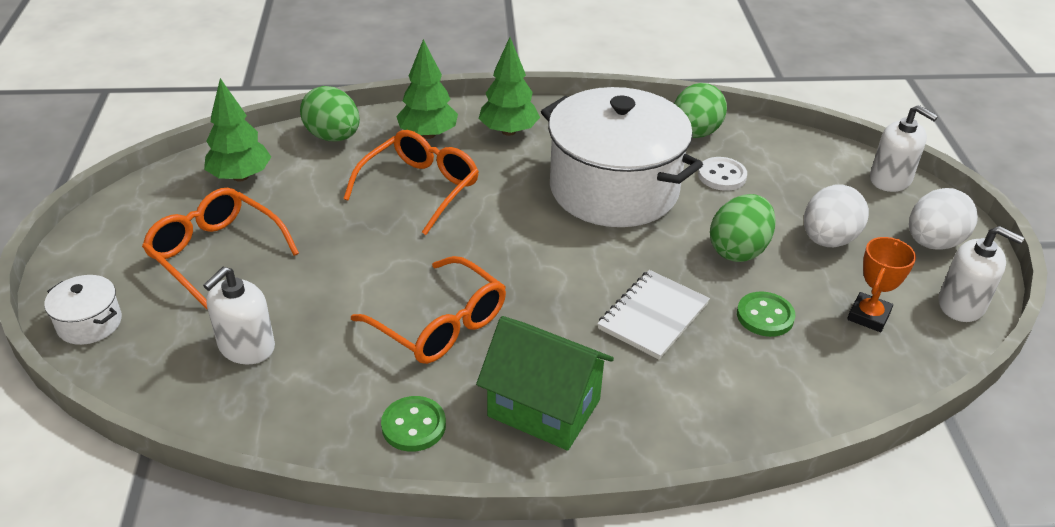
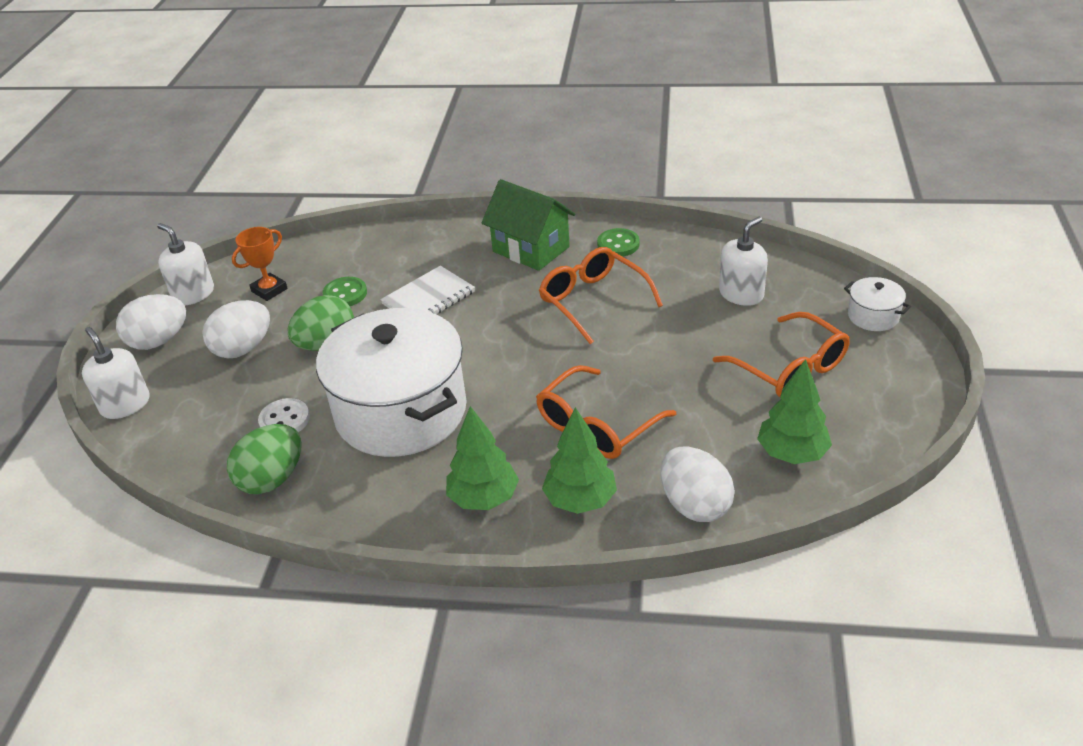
camera: 165 degrees left, 0 degrees up
green egg [300,86,360,141] -> white egg [661,446,735,522]

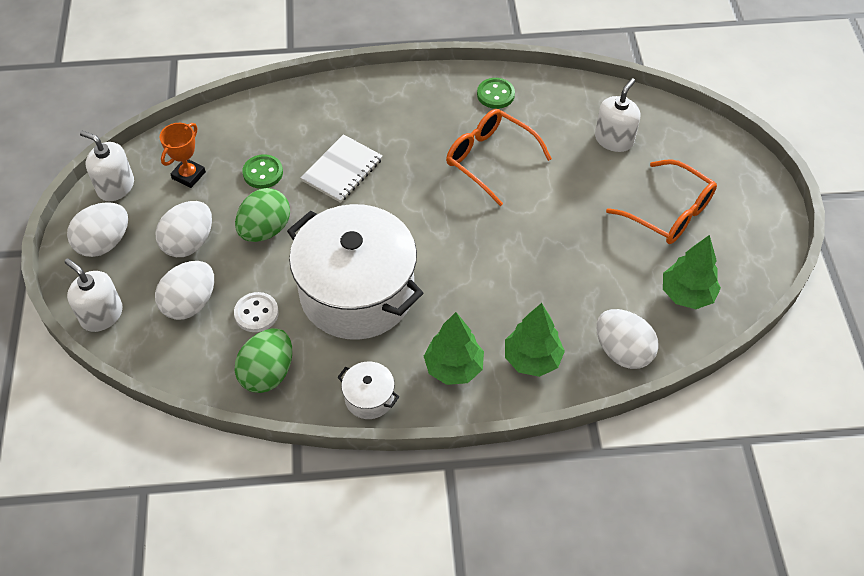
camera: 15 degrees left, 15 degrees up
green house [482,179,575,271] -> none
orange glasses [536,365,676,459] -> none
white pot [844,277,911,331] -> white pot moved to [337,361,399,419]
none -> white egg [155,261,214,320]

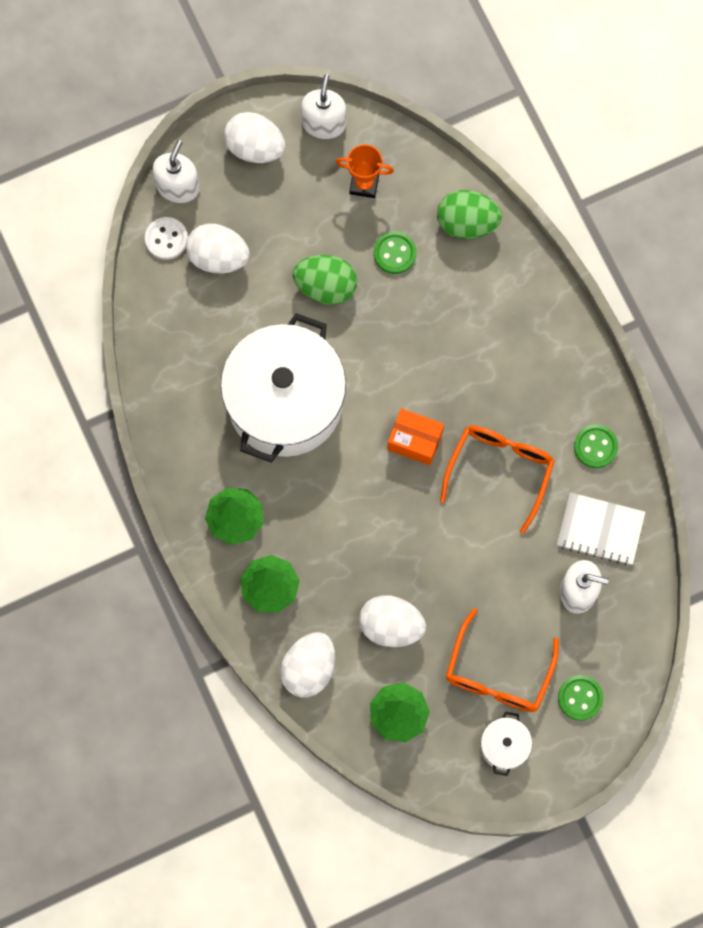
camera: 70 degrees right, 20 degrees up
white egg [155,201,212,257] -> white egg moved to [359,595,426,647]
white button [234,292,279,332] -> white button moved to [145,217,188,260]
green egg [234,328,292,393] -> green egg moved to [437,190,502,239]
white notebook [300,134,383,203] -> white notebook moved to [557,493,645,565]
white pot [337,361,399,419] -> white pot moved to [481,711,532,776]
none -> orange box [387,408,444,465]
none -> green button [558,675,603,721]

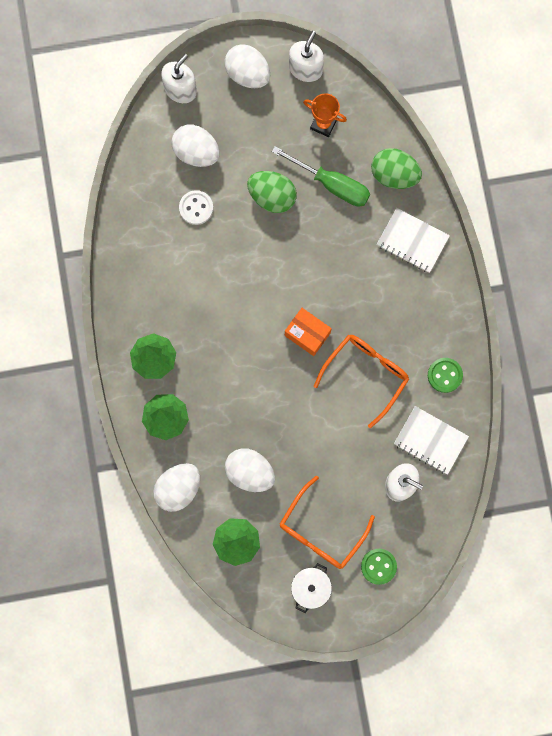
camera: 15 degrees right, 5 degrees up
white button [145,217,188,260] -> white button moved to [179,190,213,225]
white pot [221,313,346,463] -> none
green button [374,231,416,274] -> green screwdriver [272,146,370,207]
none -> white notebook [377,208,450,273]

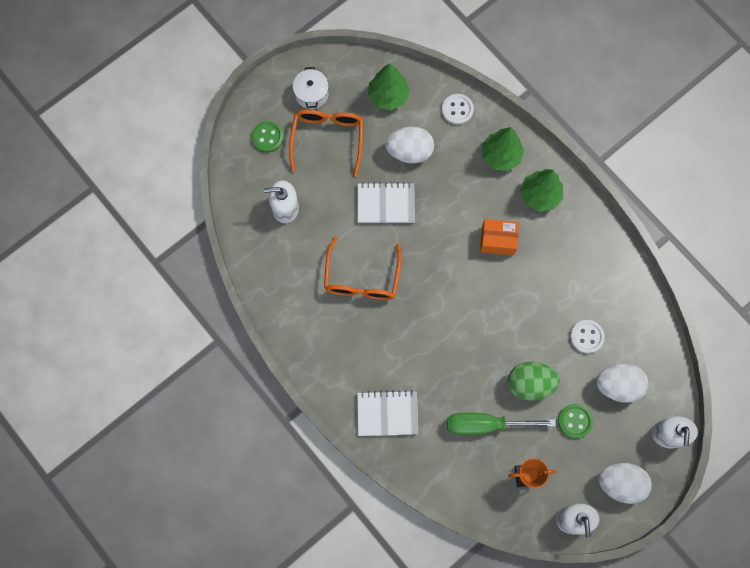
camera: 150 degrees right, 5 degrees down
white egg [153,463,200,512] -> white button [442,94,474,125]
orange box [285,308,332,356] -> orange box moved to [480,219,519,256]
green egg [371,148,422,189] -> none
white notebook [394,406,469,475] -> white notebook moved to [358,182,415,223]
green button [428,358,463,393] -> green button moved to [558,404,593,438]

